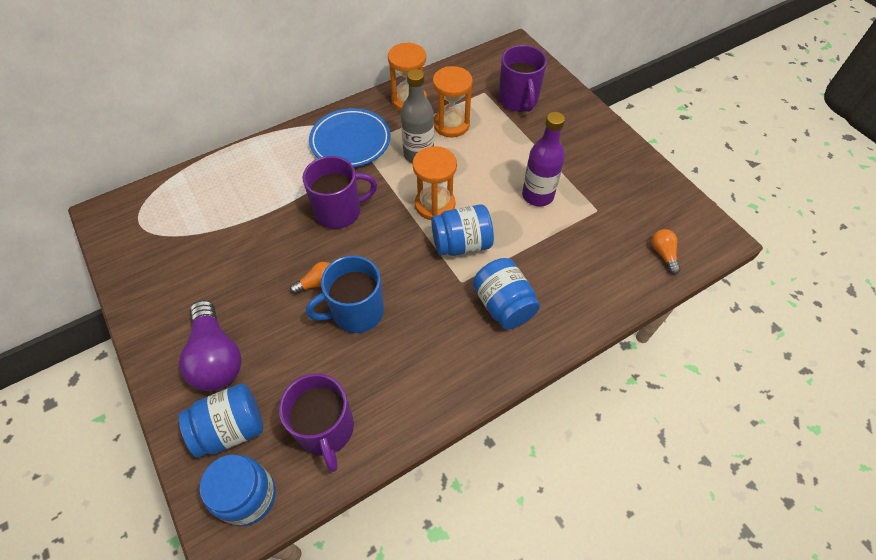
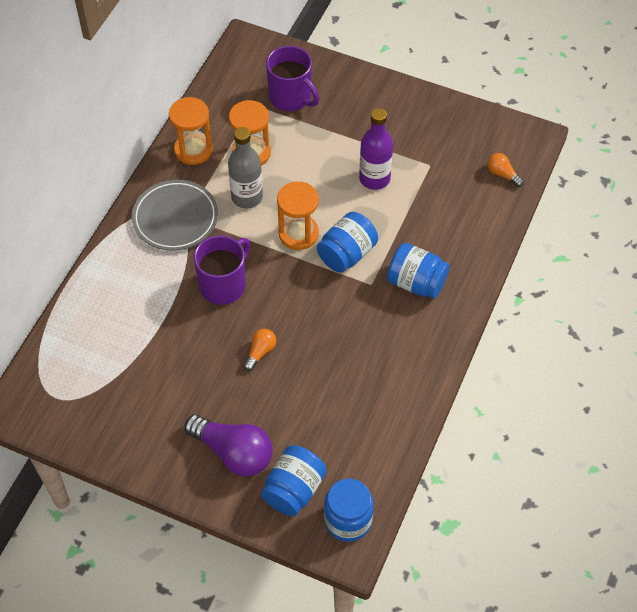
camera: 35 degrees left, 0 degrees up
purple mug [279,374,354,472] -> none
blue mug [306,255,384,333] -> none
blue plate [309,108,391,167] -> grey plate [132,180,218,251]

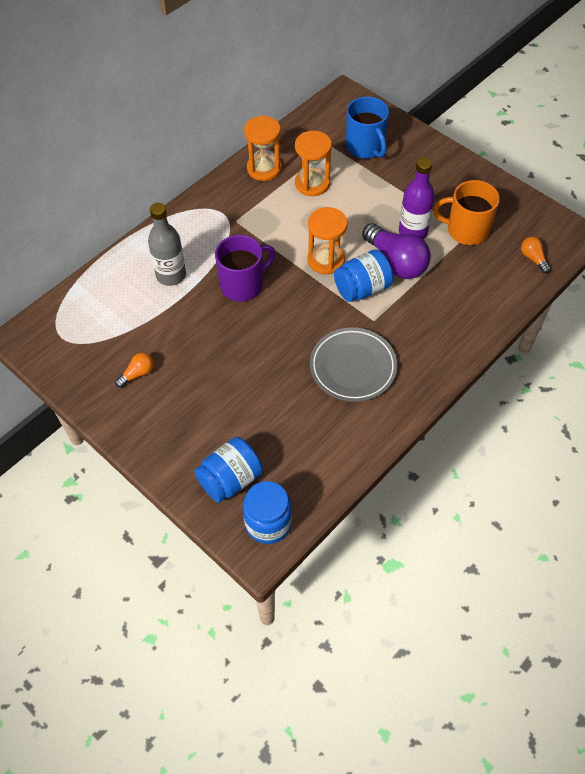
camera: 20 degrees right, 0 degrees up
grey plate [132,180,218,251] -> grey plate moved to [310,327,398,402]
purple light bulb [184,414,273,476] -> purple light bulb moved to [362,223,431,279]
grey bottle [228,127,263,209] -> grey bottle moved to [148,203,186,286]
orange light bulb [244,329,276,371] -> orange light bulb moved to [115,352,154,388]
purple mug [266,46,319,111] -> blue mug [346,97,389,159]
blue jar [387,243,450,299] -> none
none -> orange mug [433,180,500,245]

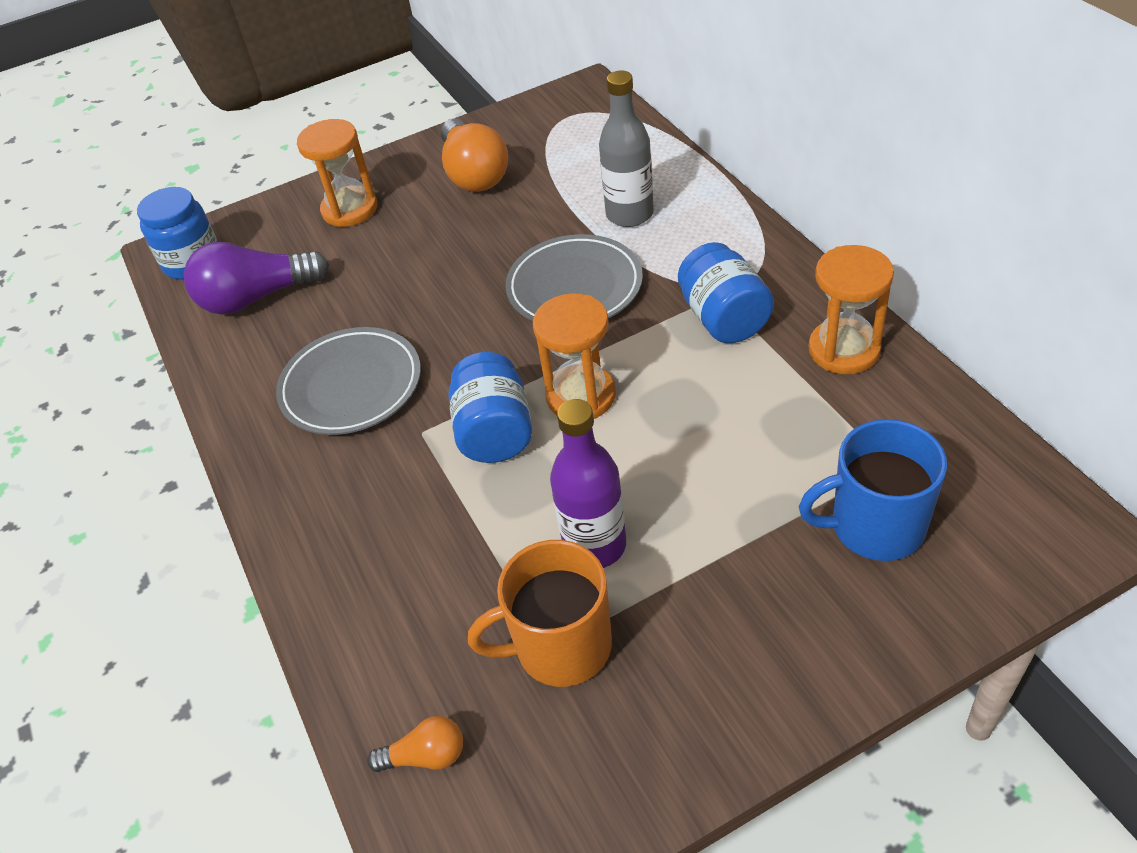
camera: 115 degrees right, 10 degrees down
orange light bulb [115,352,154,388] -> orange light bulb [441,118,508,191], size x2.04
blue jar [194,437,263,503] -> blue jar moved to [678,242,774,343]
purple mug [215,235,276,301] -> grey plate [505,234,643,321]
orange hourglass [295,131,332,196] -> orange hourglass moved to [297,119,377,227]
purple light bulb [362,223,431,279] -> purple light bulb moved to [184,242,329,315]
orange mug [433,180,500,245] -> orange mug turned 135 degrees counterclockwise [468,540,612,687]

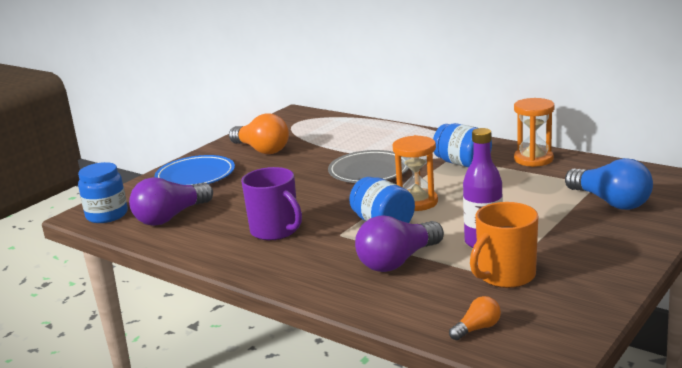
camera: 30 degrees left, 25 degrees down
grey plate [276,327,421,435] -> purple mug [241,167,302,241]
orange hourglass [297,119,377,227] -> blue plate [154,155,235,185]
grey bottle [599,71,654,227] -> none
blue mug [799,419,947,561] -> blue light bulb [565,158,653,210]
none -> purple light bulb [355,215,444,272]

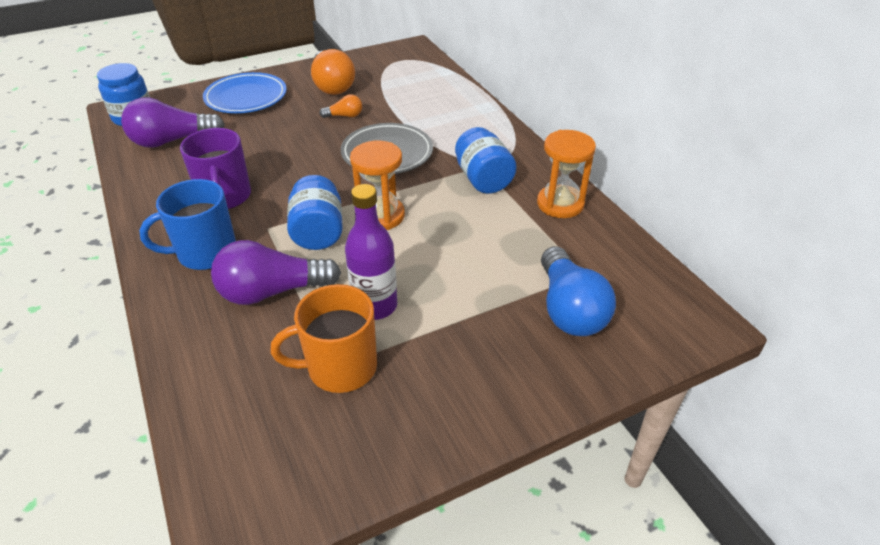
camera: 25 degrees right, 20 degrees up
orange light bulb [449,296,501,340] -> orange light bulb moved to [319,94,362,118]
none -> blue mug [139,179,236,270]

